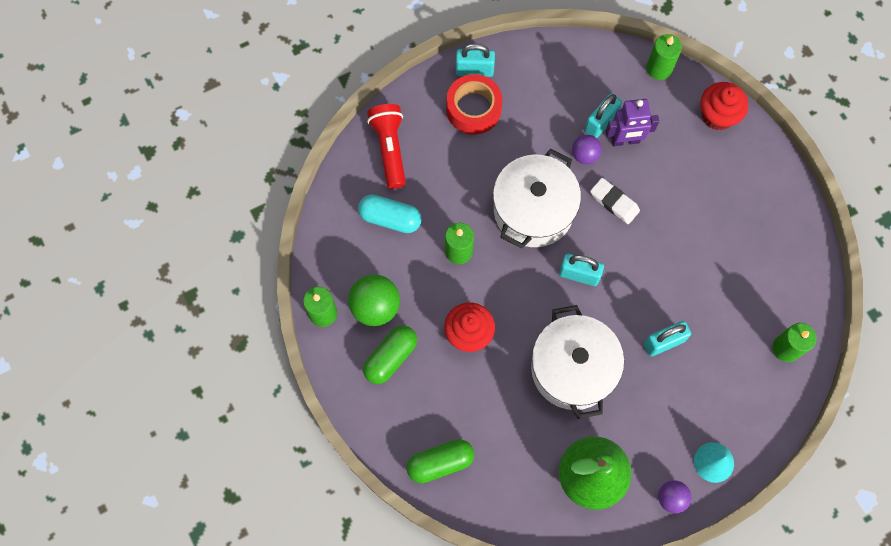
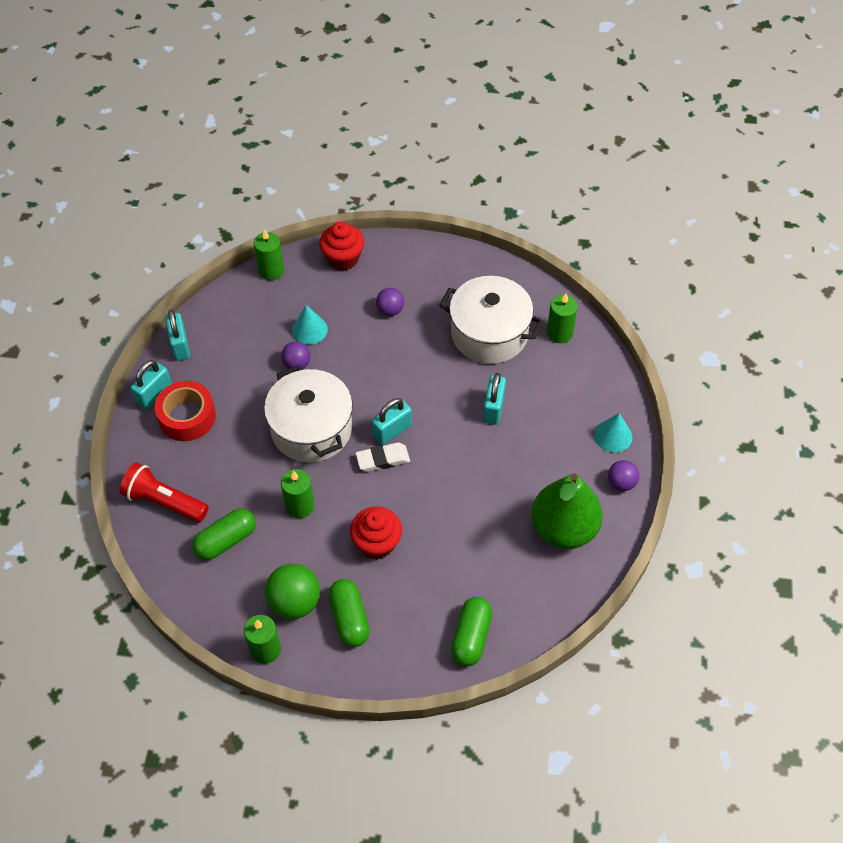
camera: 55 degrees left, 15 degrees down
turquoise capsule [358,195,422,233] -> green capsule [192,508,256,560]
white pot [531,305,624,419] -> white pot moved to [439,276,544,364]
turquoise padlock [585,93,622,138] -> turquoise padlock moved to [165,310,190,361]
white eraser [590,178,640,224] -> white eraser moved to [355,442,410,472]
purple robot [606,99,659,146] -> turquoise cone [292,305,328,345]
none -> purple ball [376,288,404,316]

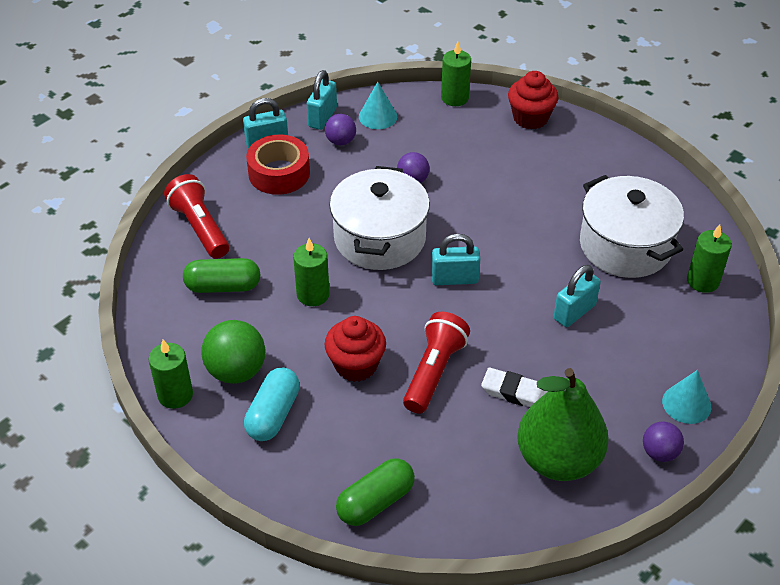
camera: 35 degrees right, 10 degrees down
turquoise cone [292,305,328,345] -> turquoise cone moved to [359,81,397,129]
green capsule [329,579,370,647] -> turquoise capsule [244,368,300,441]
white eraser [355,442,410,472] -> white eraser moved to [481,368,548,407]
purple ball [376,288,404,316] -> purple ball moved to [325,114,356,145]
none -> red flashlight [403,312,470,414]

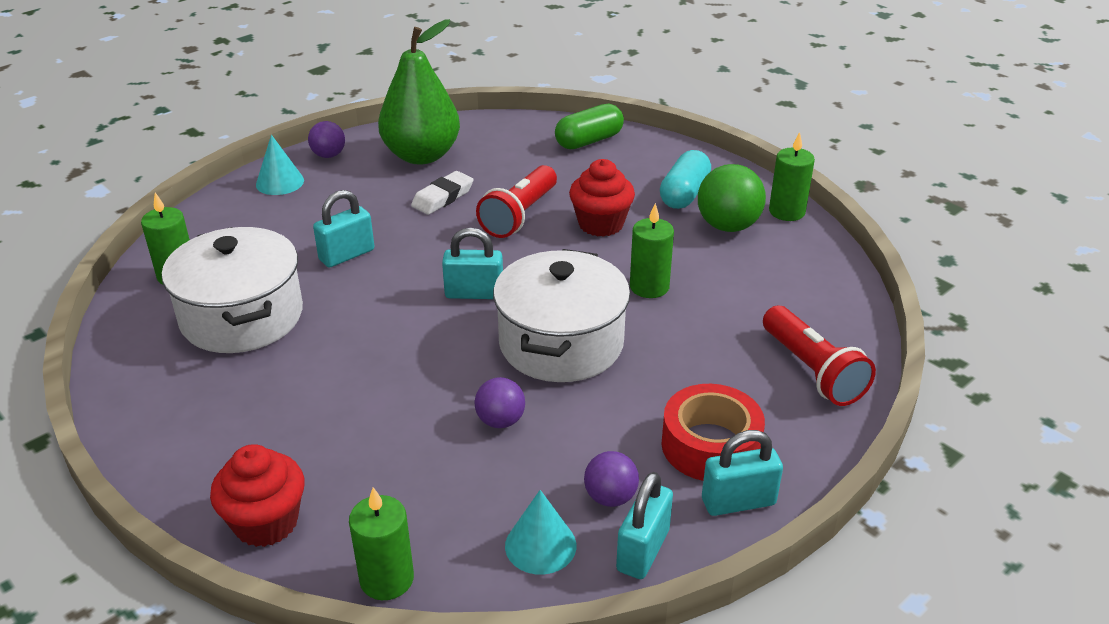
camera: 175 degrees left, 10 degrees down
green capsule [183,258,260,293] -> none
white eraser [481,368,548,407] -> white eraser turned 75 degrees counterclockwise [411,171,474,215]

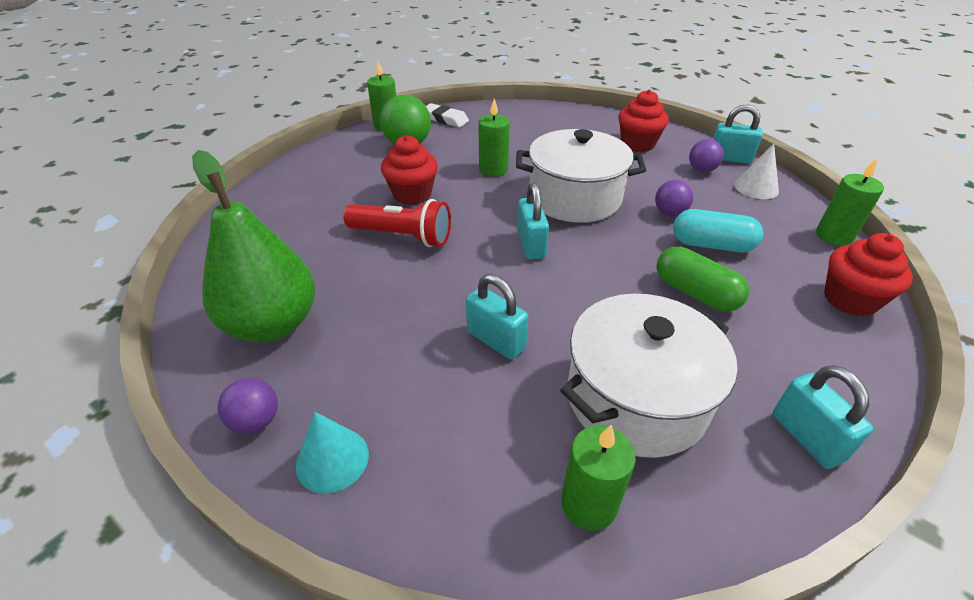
camera: 100 degrees left, 5 degrees up
white eraser [411,171,474,215] -> white eraser moved to [426,103,469,127]
turquoise cone [505,490,576,575] -> white cone [734,144,779,199]
green capsule [555,104,624,149] -> green capsule moved to [656,247,749,312]
turquoise capsule [660,150,711,209] -> turquoise capsule moved to [673,209,763,252]
red tape [661,384,765,481] -> red cupcake [618,89,669,152]
turquoise padlock [702,430,783,516] -> turquoise padlock moved to [773,365,874,469]
red flashlight [763,306,876,406] -> none

